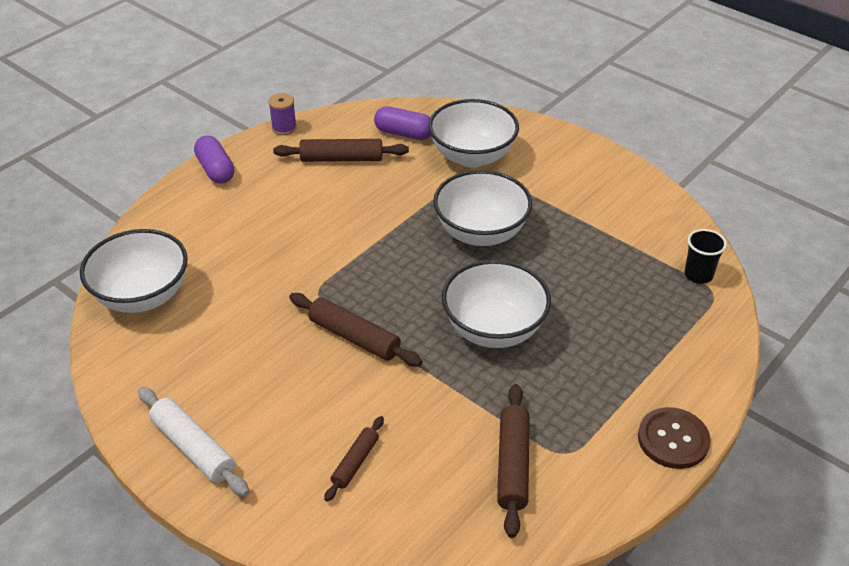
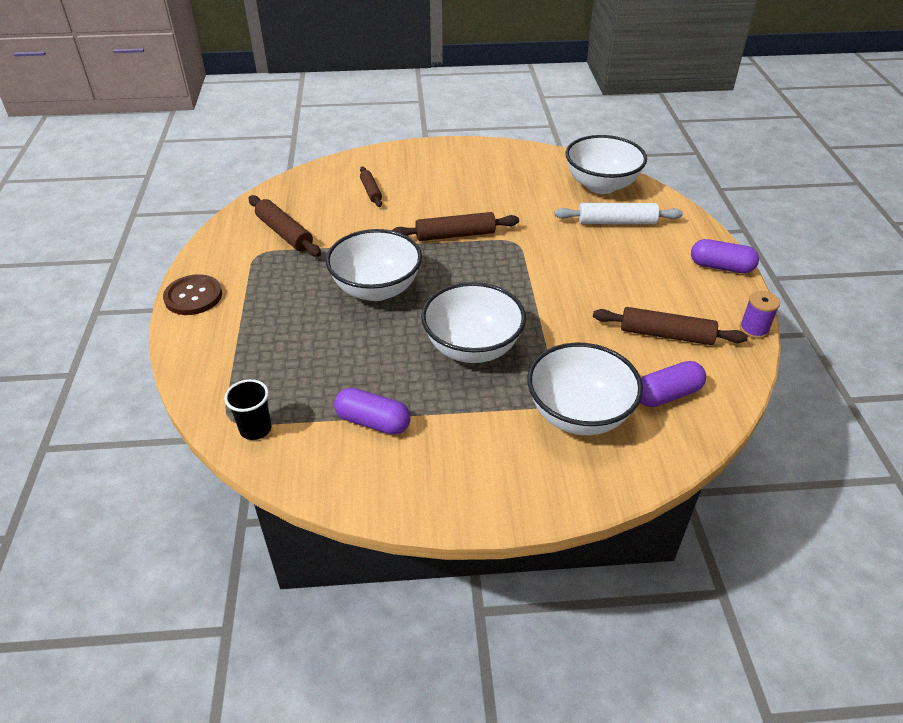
camera: 135 degrees right, 0 degrees up
white rolling pin [138,387,249,497] -> white rolling pin moved to [554,203,683,224]
brown rolling pin [273,139,409,162] -> brown rolling pin turned 60 degrees clockwise [593,307,748,345]
none -> purple capsule [334,388,411,435]

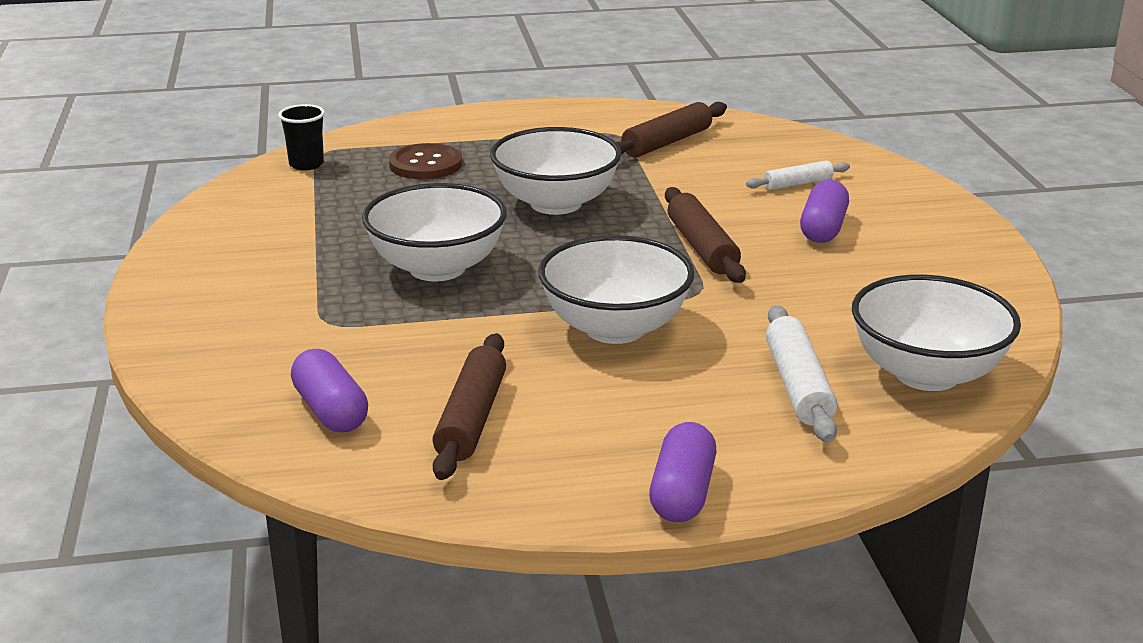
camera: 85 degrees right, 15 degrees down
brown button [163,274,222,315] -> brown button moved to [389,143,462,179]
purple capsule [334,388,411,435] -> purple capsule moved to [800,180,849,243]
brown rolling pin [360,167,382,207] -> white rolling pin [746,160,850,190]
white bowl [527,342,643,435] -> white bowl moved to [538,235,695,344]
purple spool [740,291,780,339] -> none

